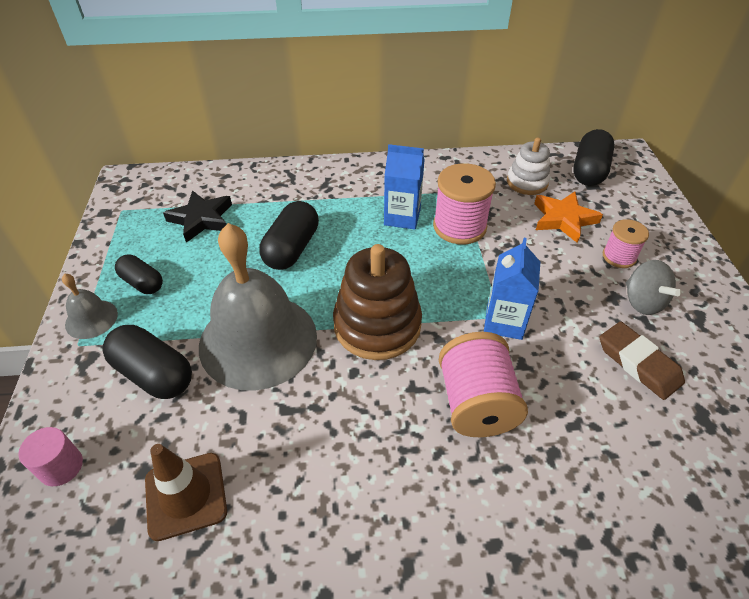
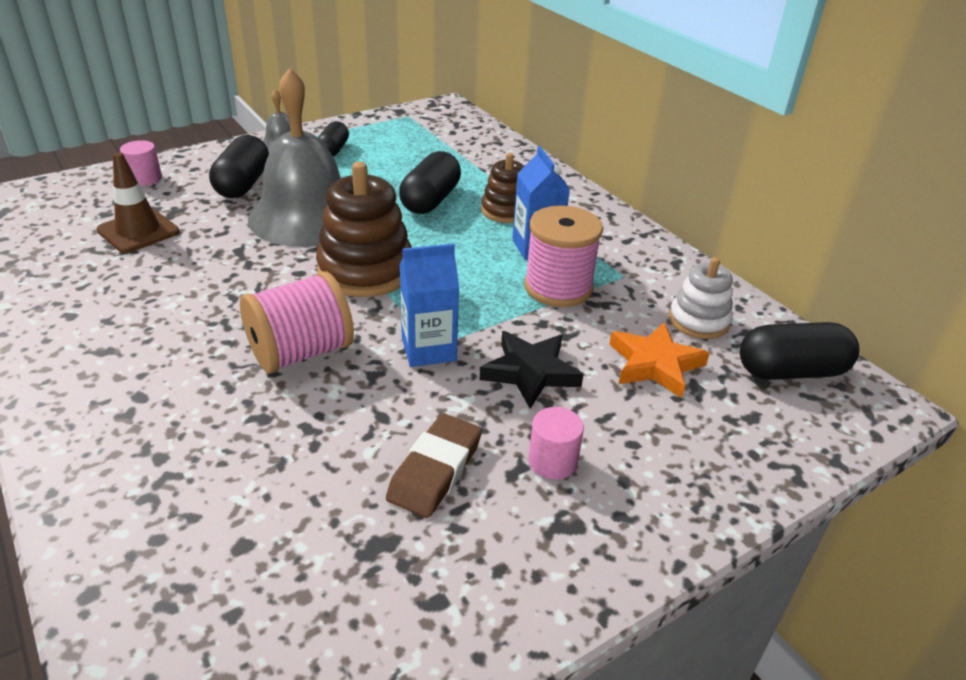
camera: 60 degrees right, 10 degrees down
black star [163,190,232,243] -> black star moved to [480,331,584,409]
black capsule [259,201,319,270] -> black capsule turned 60 degrees counterclockwise [399,151,461,214]
pink spool [602,219,649,268] -> none
grey spinning top [626,260,681,315] -> pink cylinder [529,407,584,480]
none -> brown stacking toy [481,153,524,223]

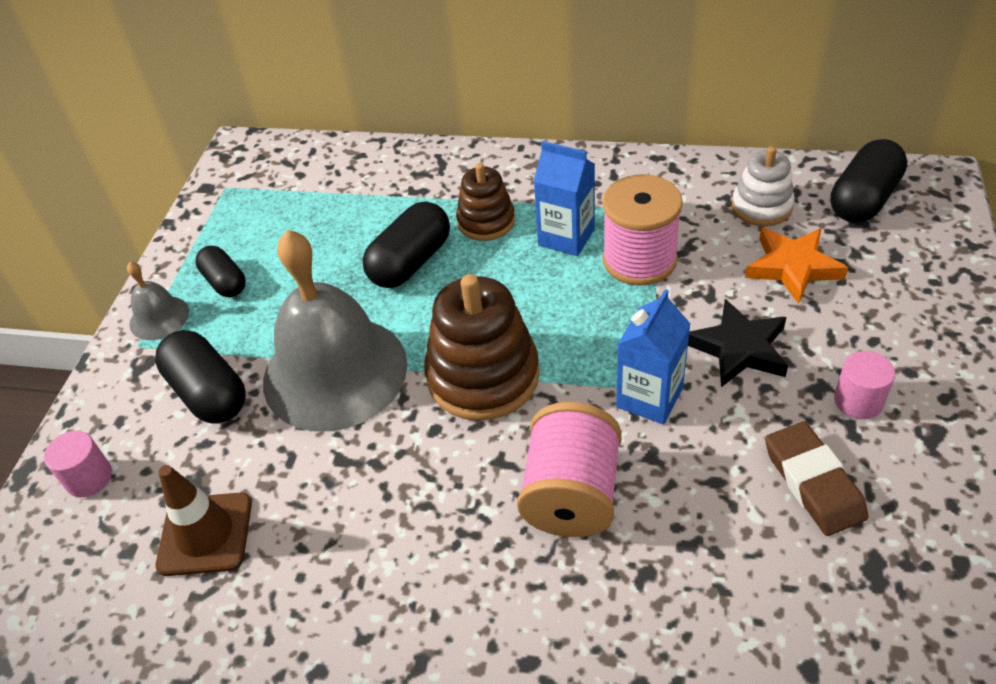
camera: 40 degrees left, 10 degrees up
black capsule [399,151,461,214] -> black capsule turned 60 degrees clockwise [362,202,450,288]

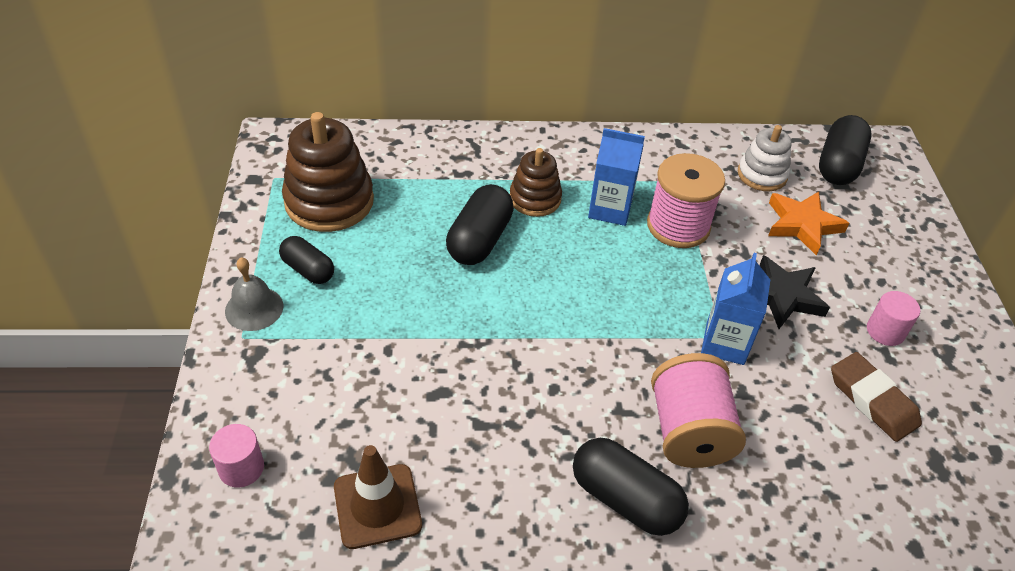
camera: 20 degrees left, 0 degrees up
black capsule [155,330,246,424] -> black capsule moved to [573,438,689,536]
grey bell [263,230,407,431] -> none
brown stacking toy [424,274,540,421] -> brown stacking toy moved to [282,112,374,232]

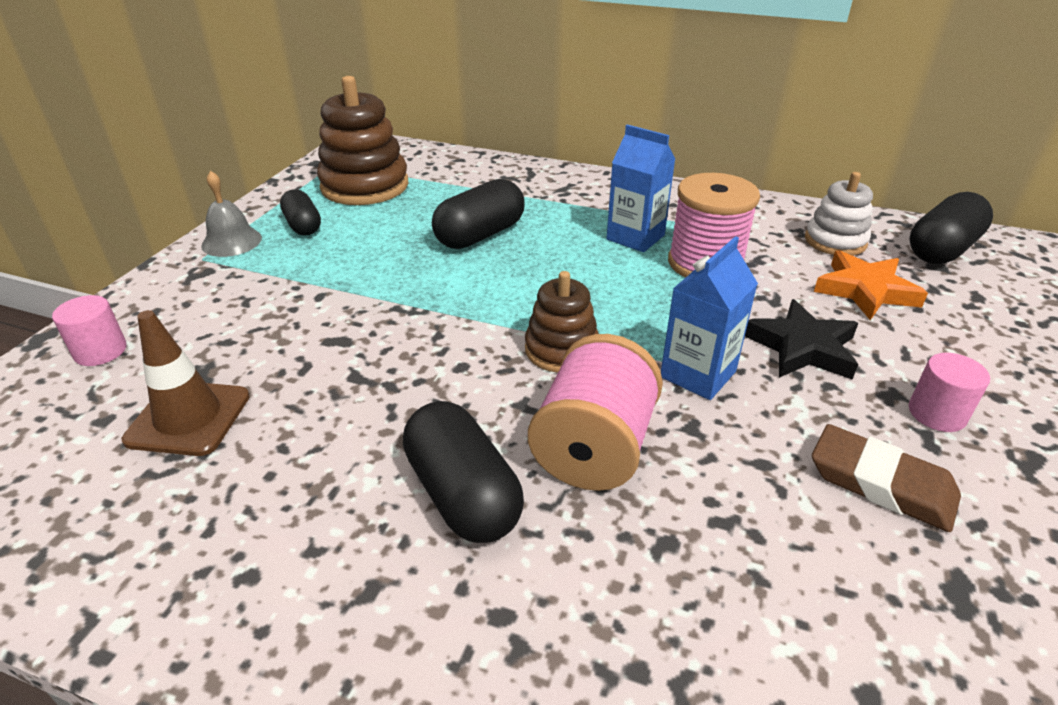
camera: 25 degrees right, 10 degrees down
brown stacking toy [510,148,562,217] -> brown stacking toy moved to [525,271,599,373]
brown eraser [831,352,922,442] -> brown eraser turned 45 degrees counterclockwise [812,424,961,532]

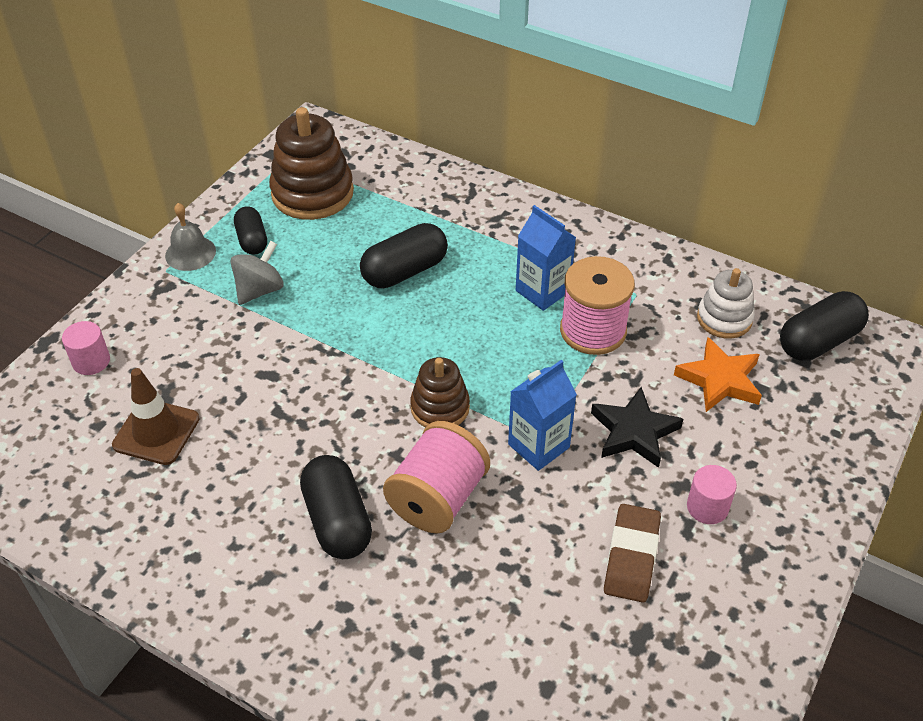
camera: 10 degrees right, 10 degrees up
brown eraser [812,424,961,532] -> brown eraser turned 60 degrees clockwise [604,504,661,603]
none -> grey spinning top [230,241,284,305]

